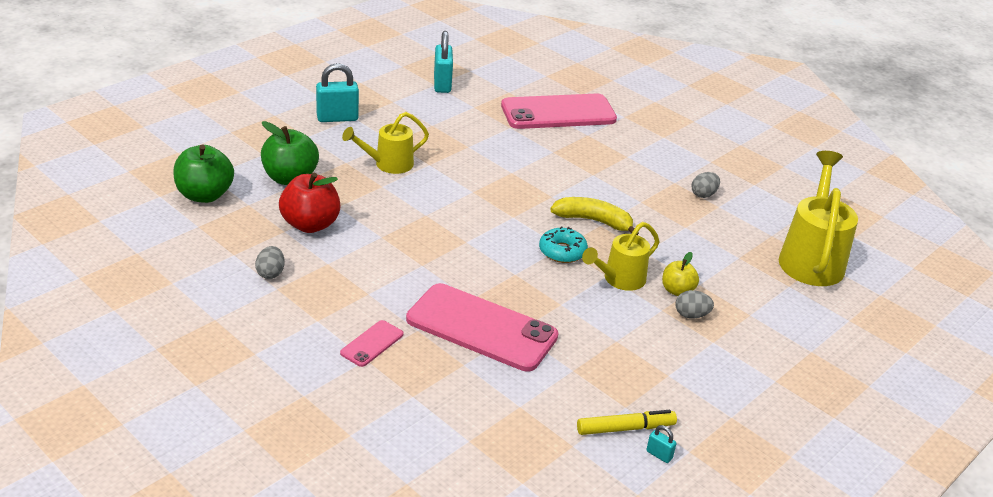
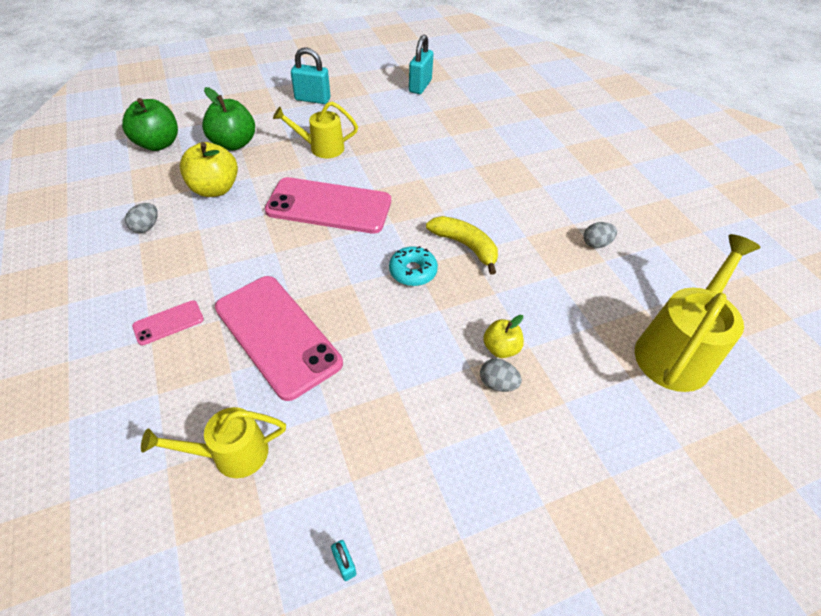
camera: 25 degrees right, 15 degrees up
red apple [279,173,341,233] -> yellow apple [180,142,238,197]
pink phone [501,94,617,129] -> pink phone moved to [265,177,391,234]
yellow marker [577,410,677,435] -> none
yellow watering can [582,222,659,291] -> yellow watering can moved to [141,407,286,478]

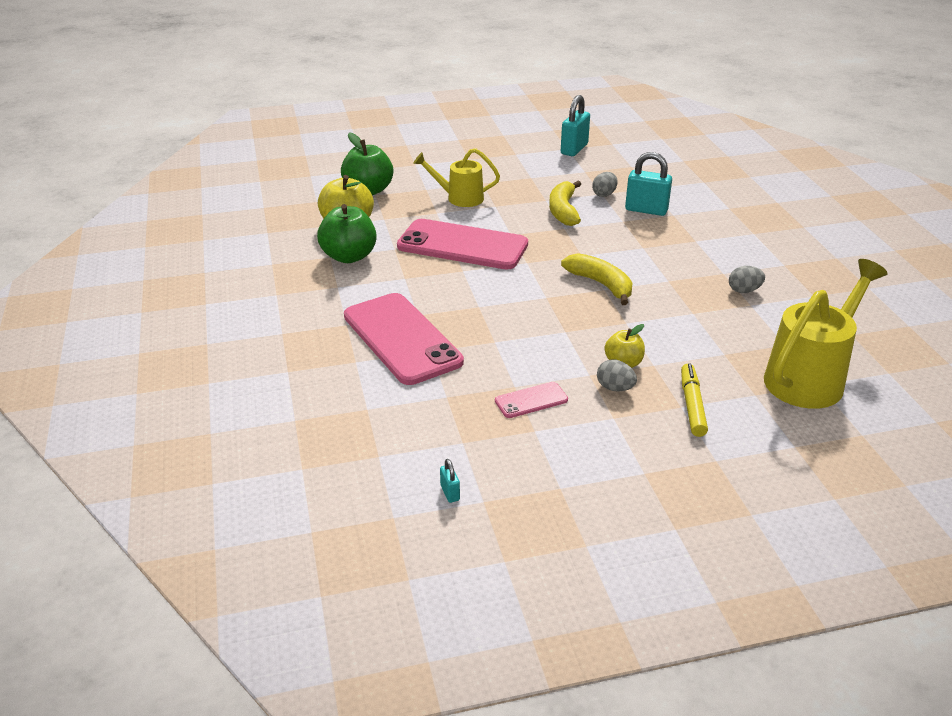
camera: 10 degrees right, 15 degrees down
green apple [122,98,178,151] -> green apple moved to [317,204,377,263]
grey egg [125,203,158,233] -> grey egg moved to [592,172,618,197]
pink phone [132,300,204,345] -> pink phone moved to [495,382,568,418]
yellow watering can [141,407,286,478] -> none
turquoise padlock [291,47,330,104] -> turquoise padlock moved to [625,152,672,216]
turquoise donut [389,246,438,286] -> none
none -> yellow banana [549,181,581,226]
none -> yellow marker [681,364,708,437]

